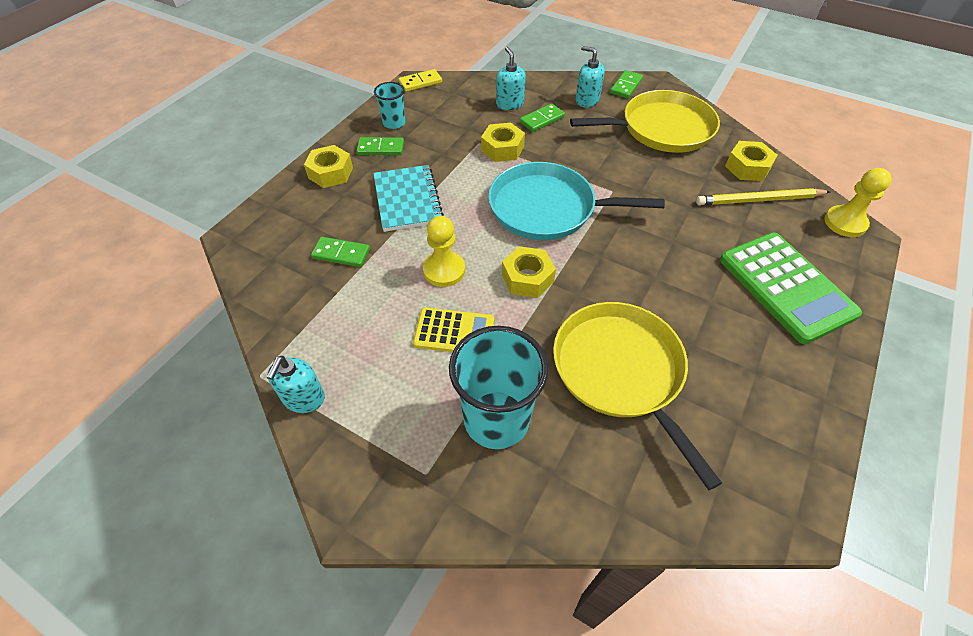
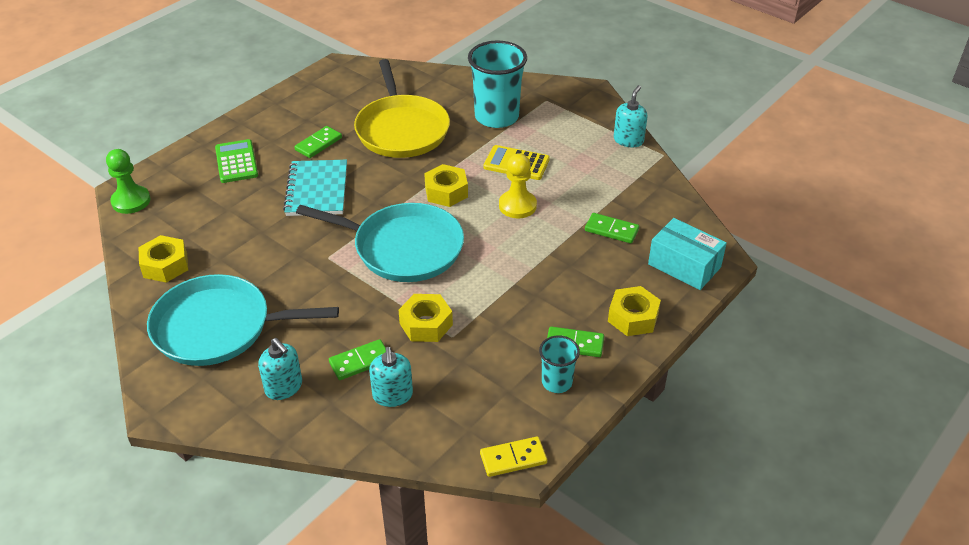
camera: 170 degrees left, 10 degrees down
turquoise notebook [373,165,444,232] -> turquoise notebook moved to [283,160,347,216]
yellow pan [570,90,720,153] -> turquoise pan [147,274,339,366]
green domino [610,70,643,98] -> green domino moved to [294,126,342,158]
yellow pencil [696,188,830,205] -> none
green calculator [720,233,862,344] -> green calculator [215,139,258,183], size x0.59
yellow pawn [824,168,892,237] -> green pawn [106,149,150,214]
none -> turquoise box [648,218,727,290]

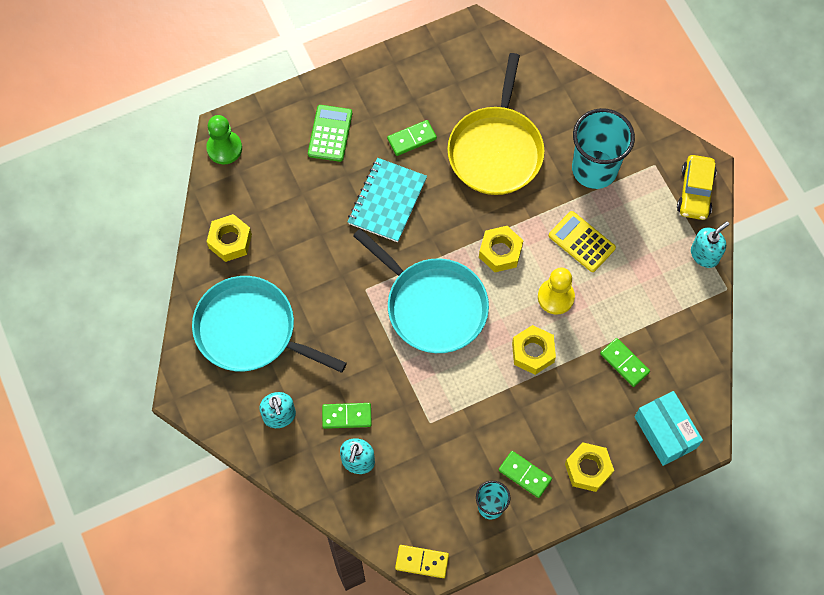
camera: 25 degrees right, 25 degrees up
yellow nut [399,294,453,342] -> yellow nut moved to [512,325,556,375]
none -> yellow car [677,155,717,220]

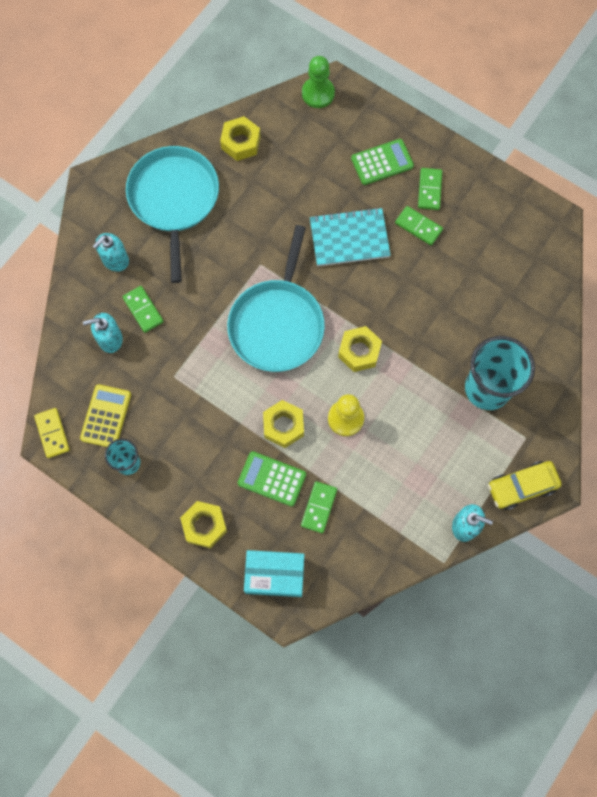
camera: 60 degrees right, 5 degrees up
yellow pan [447,53,545,195] -> none
green domino [499,451,552,498] -> green domino moved to [418,168,442,210]
yellow calculator [549,211,616,272] -> yellow calculator moved to [80,384,131,447]
turquoise box [635,391,703,466] -> turquoise box turned 60 degrees clockwise [244,550,304,597]
none -> green calculator [238,451,306,506]

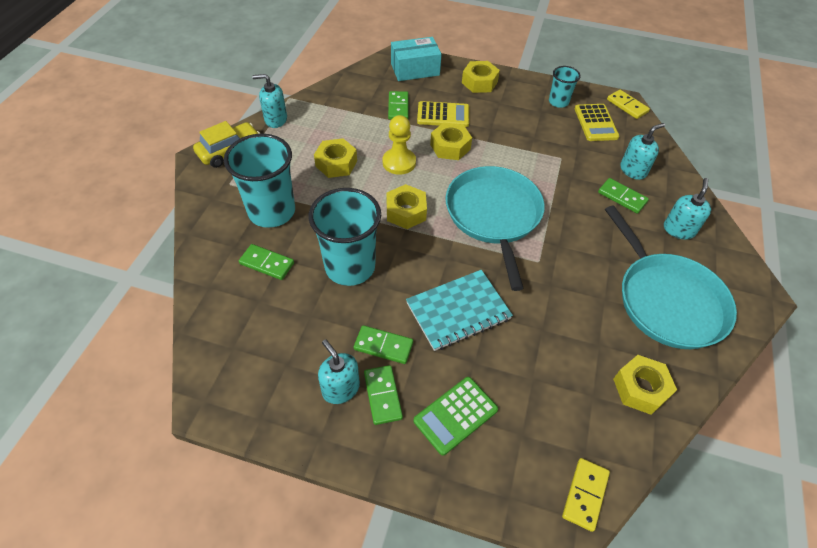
camera: 160 degrees right, 20 degrees down
green calculator [238,451,306,506] -> yellow calculator [417,101,469,127]
green pawn [302,56,335,108] -> yellow domino [562,458,610,532]
none -> green domino [239,244,294,280]
none -> turquoise cup [309,188,381,286]
none -> yellow nut [314,138,357,178]
none -> turquoise soap dispenser [318,339,360,404]

